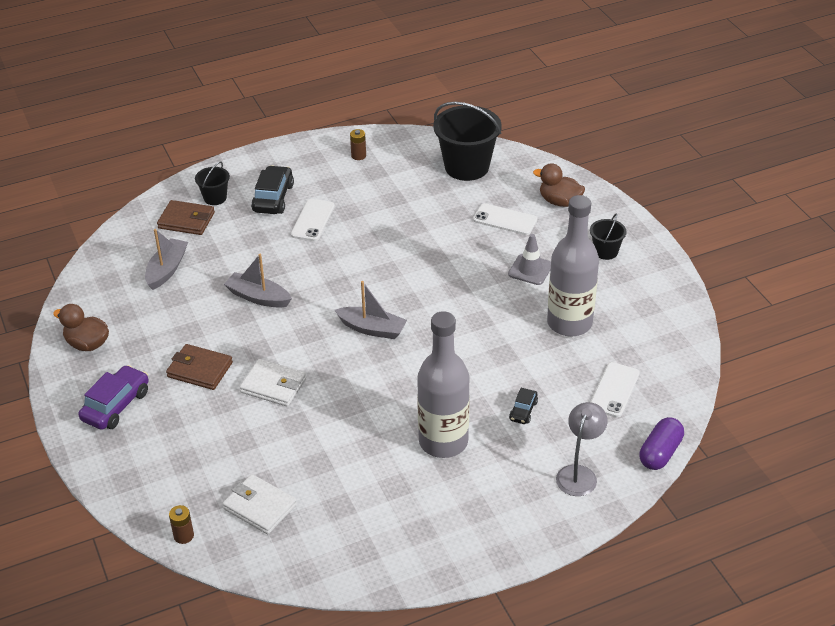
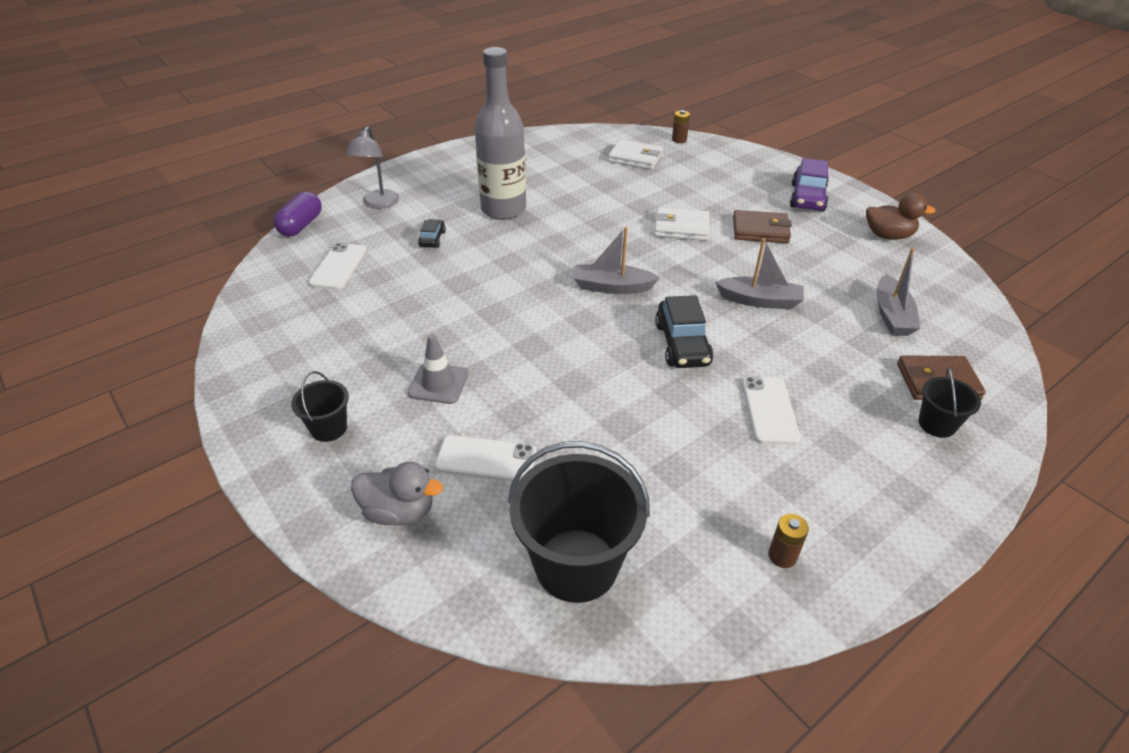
camera: 165 degrees right, 0 degrees up
black car [251,165,294,214] -> black car moved to [655,295,714,368]
brown duck [533,163,585,207] -> grey duck [351,462,443,526]
grey bottle [547,195,599,336] -> none

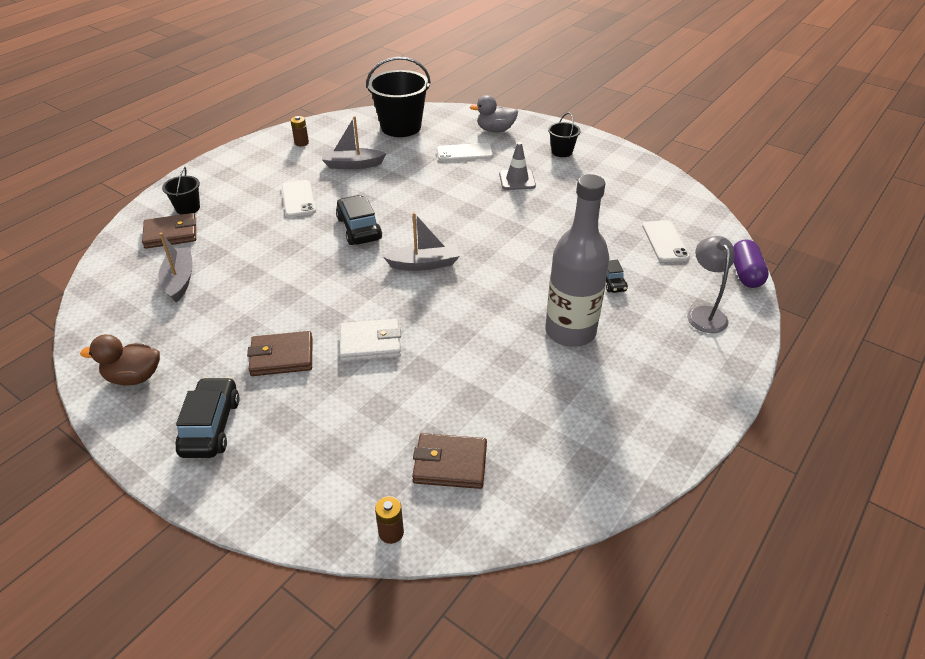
camera: 165 degrees right, 0 degrees up
white wallet [608,139,663,170] -> brown wallet [412,433,487,489]
grey boat [715,238,804,309] -> grey boat moved to [322,116,386,169]
purple car [790,158,829,212] -> black car [175,377,240,458]

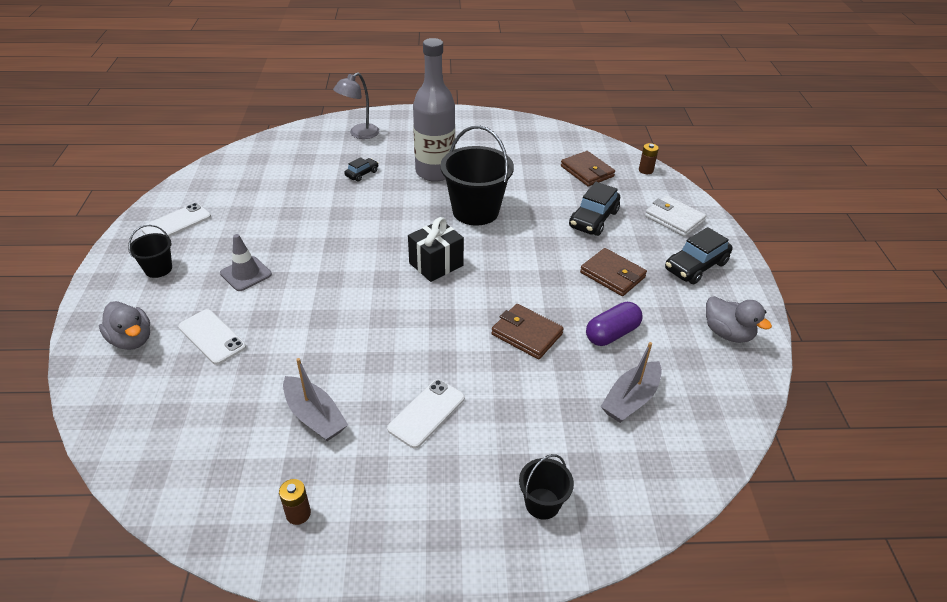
camera: 130 degrees left, 0 degrees up
brown duck [80,334,160,386] -> grey duck [706,296,772,343]
brown wallet [142,213,196,249] -> brown wallet moved to [491,304,564,359]
black car [336,195,382,245] -> black car moved to [569,182,620,236]
white wallet [340,319,401,362] -> white wallet moved to [645,196,706,237]
black bucket [366,57,431,137] -> black bucket moved to [440,125,514,226]
grey boat [383,212,460,271] -> black gift [408,217,464,282]
white phone [642,220,690,262] -> white phone moved to [141,203,211,237]
purple capsule [733,239,769,288] -> purple capsule moved to [586,302,643,346]

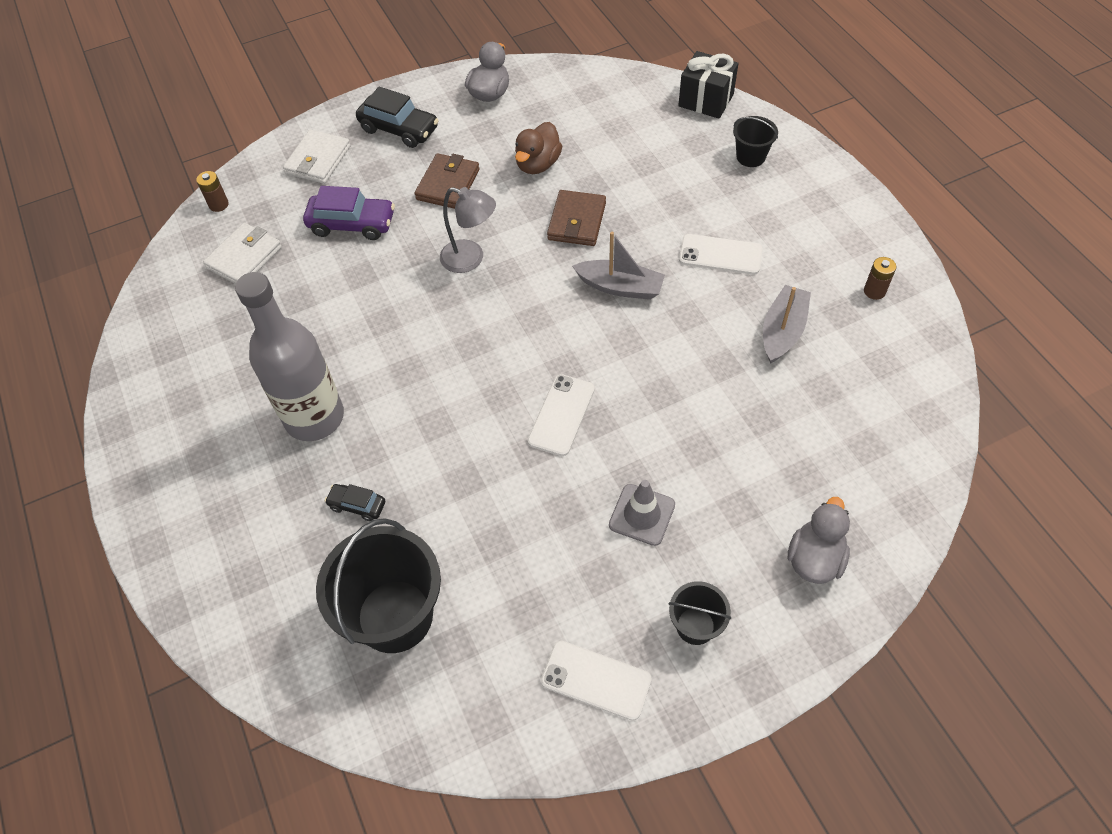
camera: 110 degrees left, 15 degrees up
white phone [178,309,246,365] -> white phone moved to [528,374,595,456]
grey lamp [333,72,379,139] -> grey lamp moved to [440,187,496,273]
black gift [408,217,464,282] -> black gift moved to [678,51,738,119]
black bucket [440,125,514,226] -> black bucket moved to [316,518,441,653]
brown wallet [561,151,615,186] -> white wallet [203,223,282,284]
black car [569,182,620,236] -> purple car [303,186,395,240]
purple capsule [586,302,643,346] -> brown duck [515,122,562,174]
grey boat [600,342,662,423] -> grey boat moved to [572,232,665,300]

